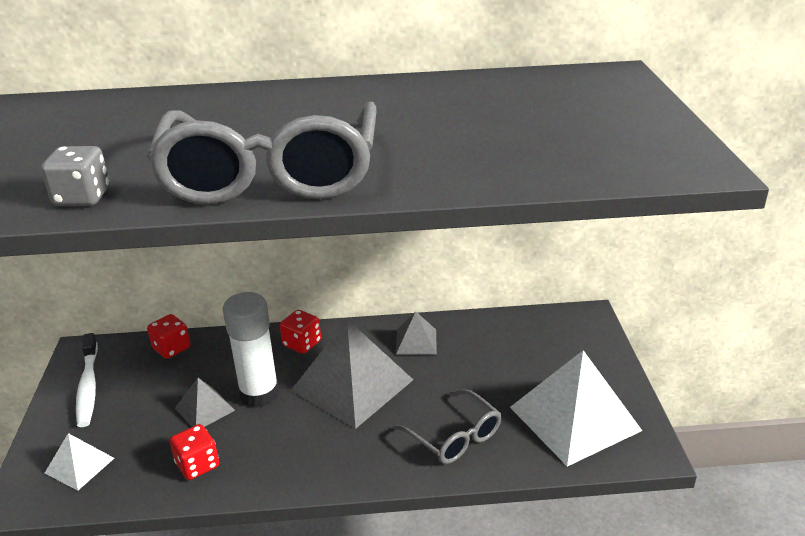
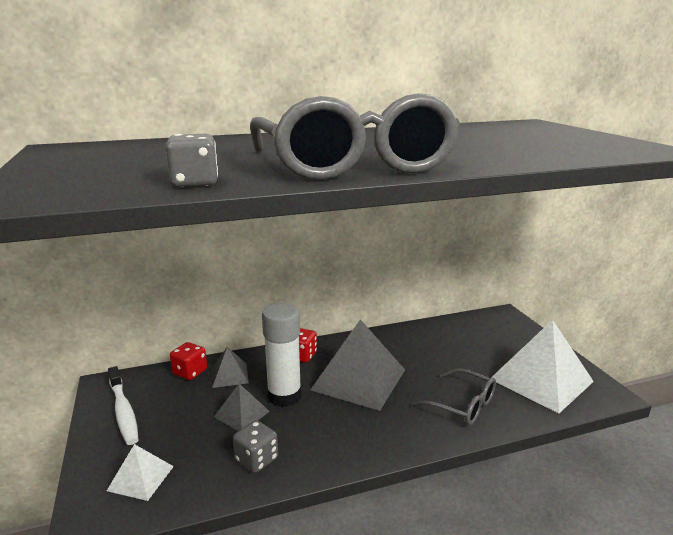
camera: 15 degrees left, 10 degrees down
red dice [170,424,219,480] -> grey dice [233,420,278,473]
grey pyramid [396,311,437,355] -> grey pyramid moved to [212,347,249,388]

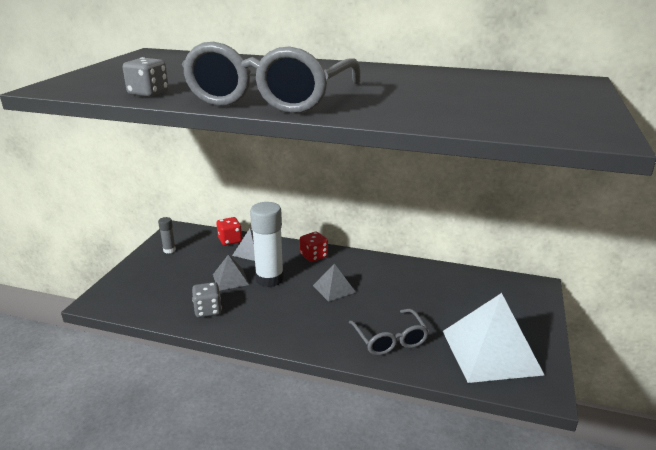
camera: 35 degrees right, 5 degrees up
white pyramid [107,444,174,501] -> none
white toothbrush [108,366,139,445] -> grey glue stick [158,217,176,253]
grey pyramid [311,319,405,411] -> grey pyramid [313,263,356,302], size x0.49

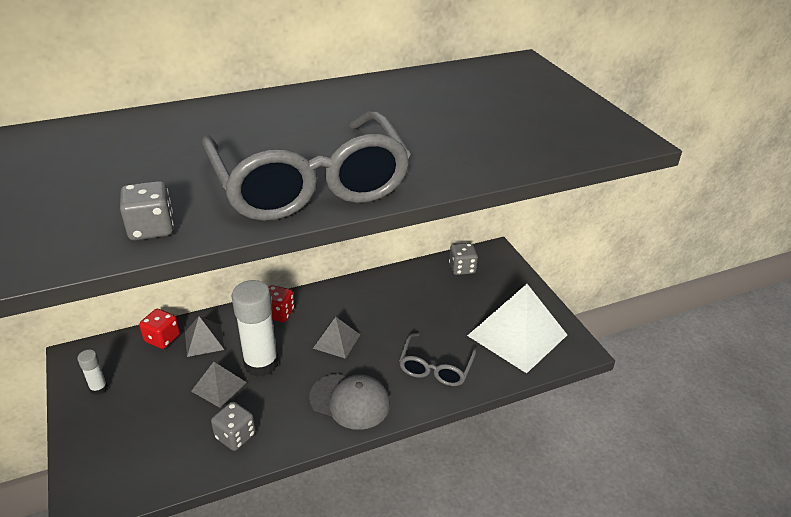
camera: 40 degrees left, 10 degrees up
grey glue stick [158,217,176,253] -> white glue stick [77,350,108,395]
grey glasses [348,309,429,355] -> grey glasses turned 75 degrees clockwise [399,333,477,386]
none -> grey cap [309,373,390,430]
none -> grey dice [449,243,478,275]

